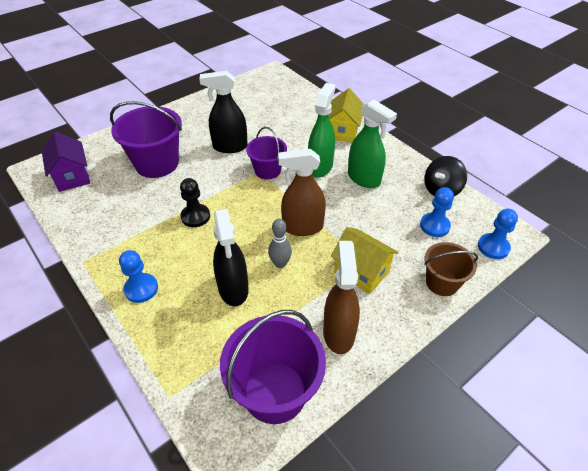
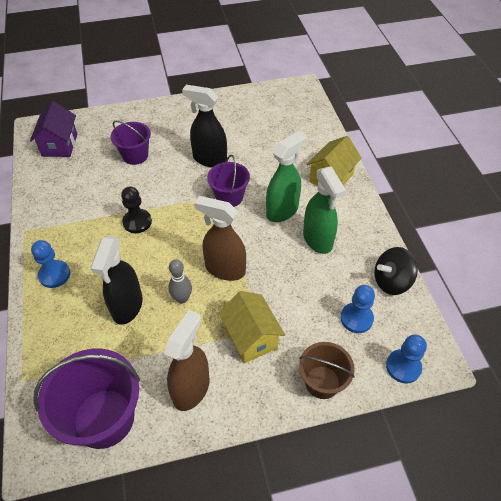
camera: 25 degrees right, 5 degrees up
purple bucket [110,101,182,178] -> purple bucket [111,121,151,165], size x0.60

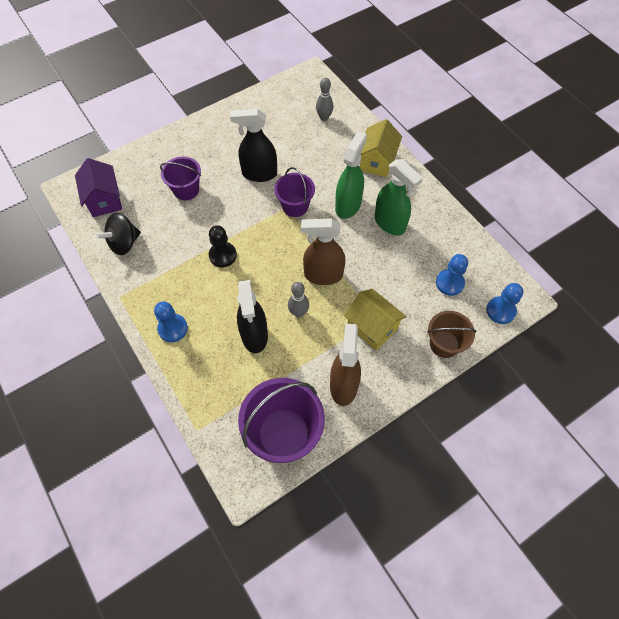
camera: 20 degrees left, 10 degrees up
black spinning top [375,247,418,295] -> black spinning top moved to [96,213,141,255]
none -> grey bowling pin [316,78,334,121]

